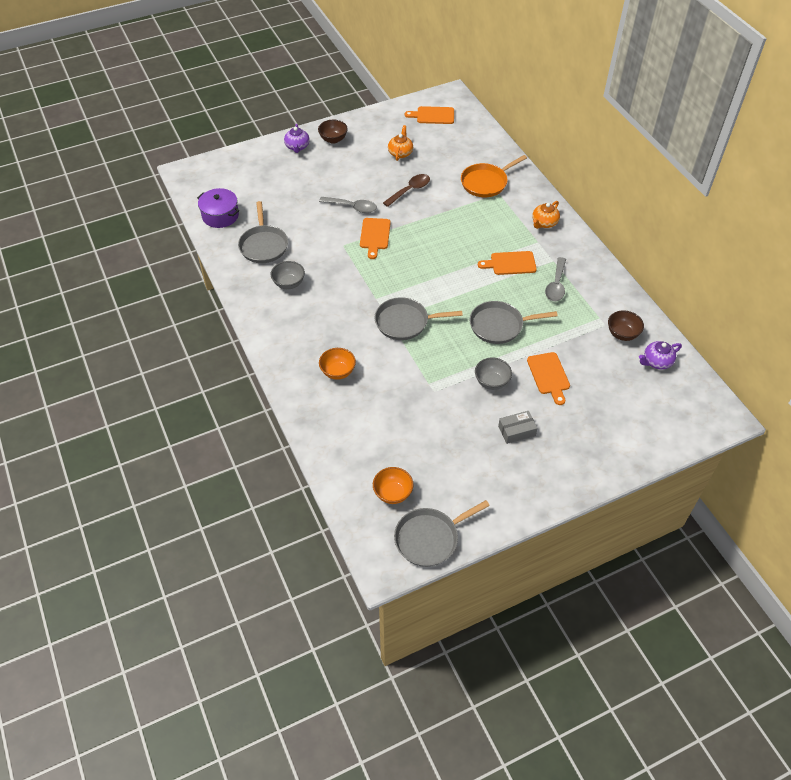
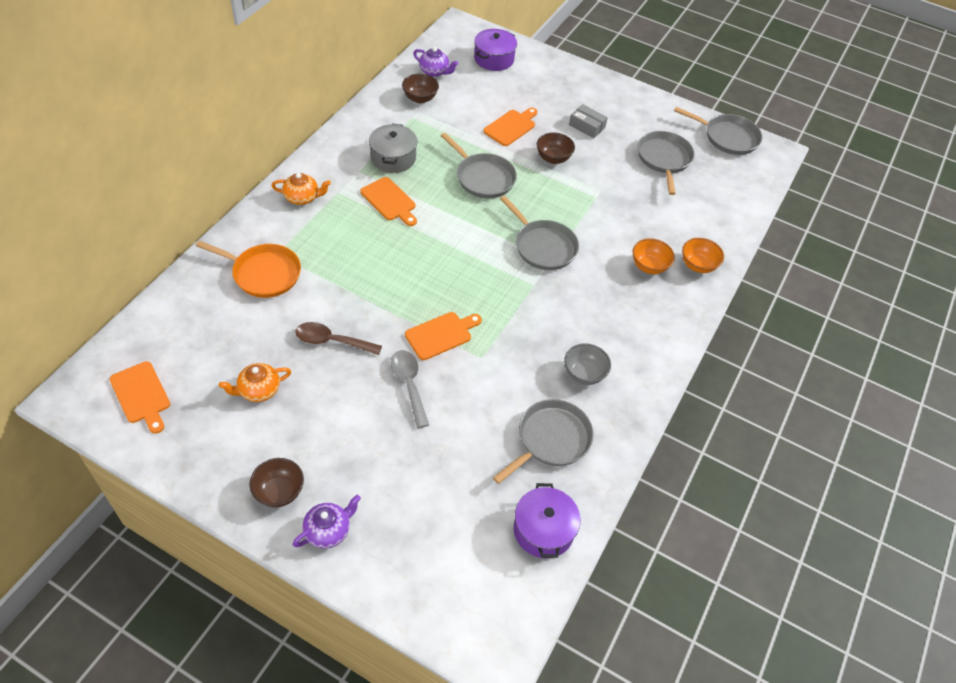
camera: 130 degrees left, 0 degrees up
orange bowl [373,467,413,504] -> orange bowl moved to [682,238,724,273]
grey bowl [475,358,512,390] -> brown bowl [537,133,575,164]
grey spoon [545,257,566,301] -> grey pot [369,124,417,173]
none -> purple pot [474,29,517,71]
none -> grey pan [638,131,695,195]

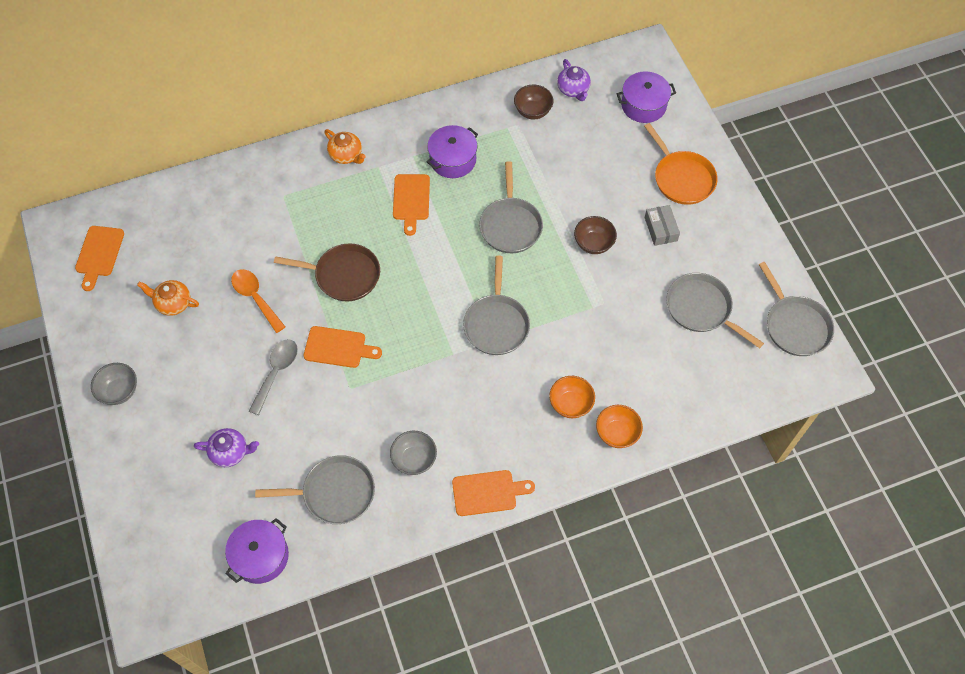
camera: 45 degrees right, 10 degrees up
orange pan [196,241,301,298] -> orange pan moved to [644,123,718,205]
brown bowl [250,458,304,507] -> grey bowl [91,363,137,405]
purple teapot [293,495,361,549] -> purple teapot moved to [194,428,259,467]
brown spoon [295,322,382,355] -> orange spoon [231,269,285,333]
grey pot [369,124,417,173] -> purple pot [427,125,478,178]
orange cutting board [483,108,537,146] -> orange cutting board moved to [452,470,535,516]
grey pan [638,131,695,195] -> grey pan turned 90 degrees counterclockwise [666,273,764,348]
none -> brown pan [274,244,380,302]

